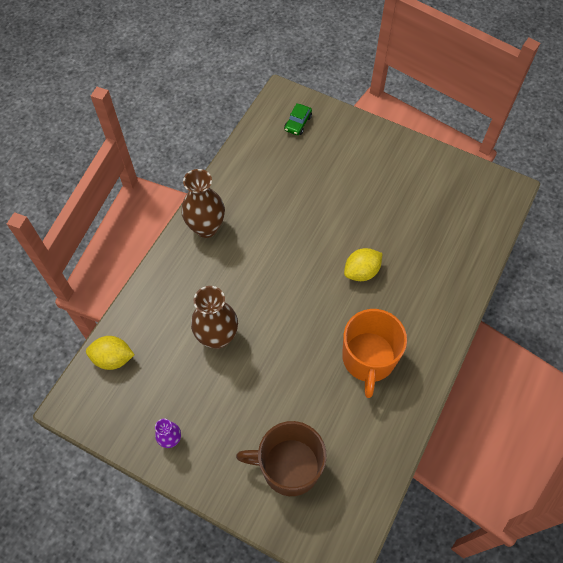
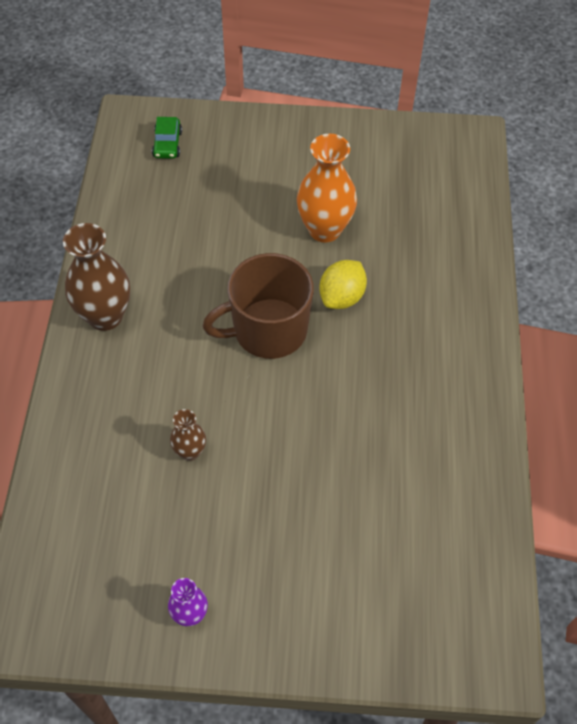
camera: 25 degrees left, 5 degrees down
yellow lemon [86,336,134,370] -> none
brown vase [191,286,238,349] -> brown vase [170,409,206,461], size x0.52
brown mug [236,421,327,496] -> brown mug moved to [203,253,314,359]
orange mug [342,309,407,398] -> none
none -> orange vase [297,134,357,243]

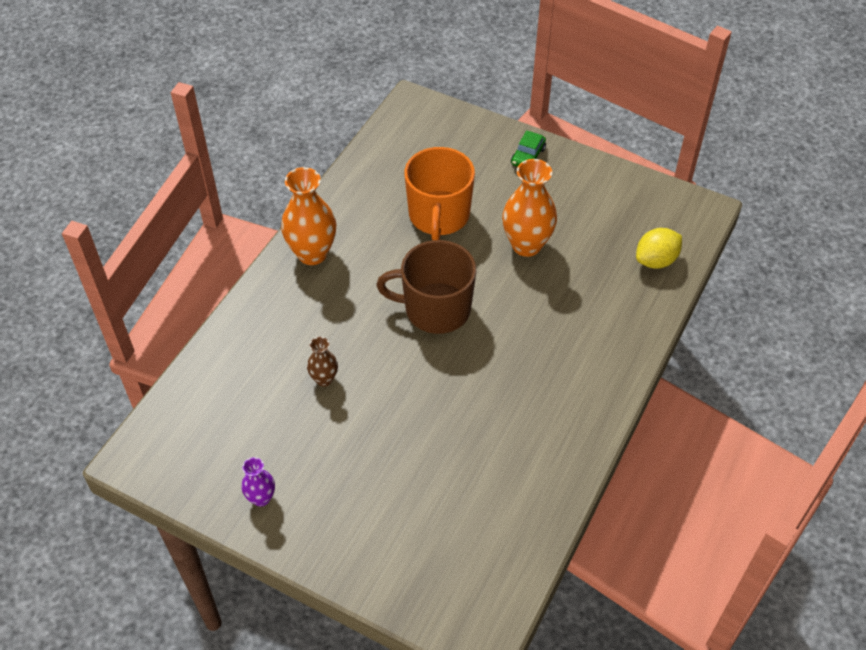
camera: 25 degrees right, 5 degrees down
brown vase [63,223,130,331] -> orange vase [281,167,336,265]
green car [152,117,182,159] -> green car moved to [511,130,546,167]
yellow lemon [319,260,367,309] -> yellow lemon moved to [636,228,682,269]
none -> orange mug [404,147,475,240]

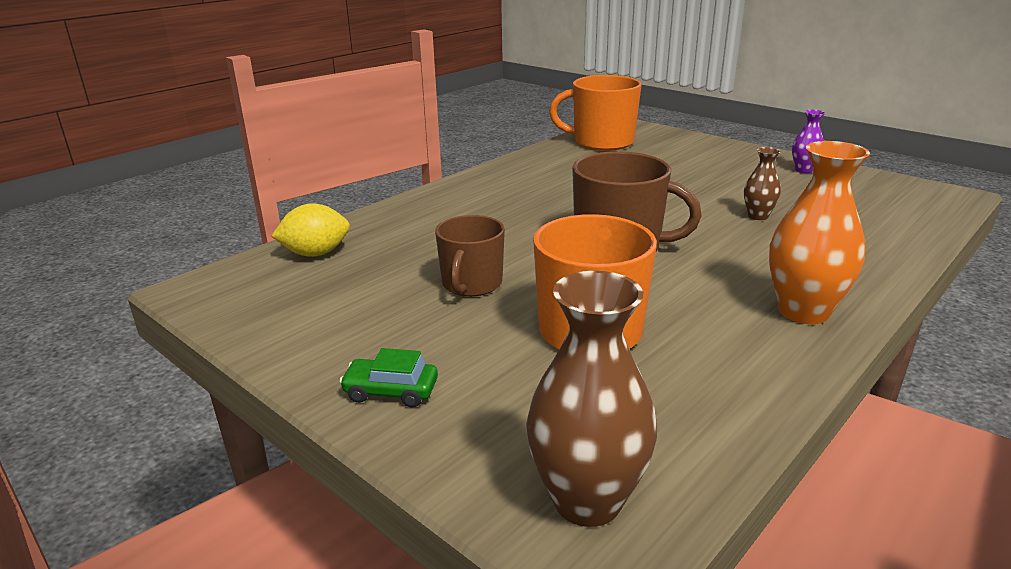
camera: 165 degrees left, 25 degrees down
orange vase [502,159,557,257] -> brown mug [435,215,505,297]
green car [511,130,546,167] -> green car turned 120 degrees counterclockwise [340,348,438,408]
none -> brown vase [526,271,657,527]
none -> orange mug [549,75,642,151]

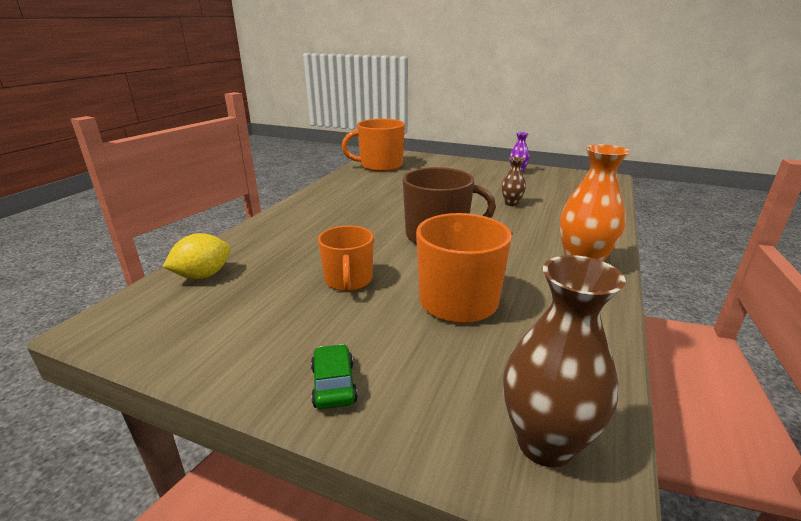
camera: 20 degrees left, 0 degrees up
green car [340,348,438,408] -> green car turned 90 degrees clockwise [311,344,358,409]
brown mug [435,215,505,297] -> orange mug [318,226,374,291]

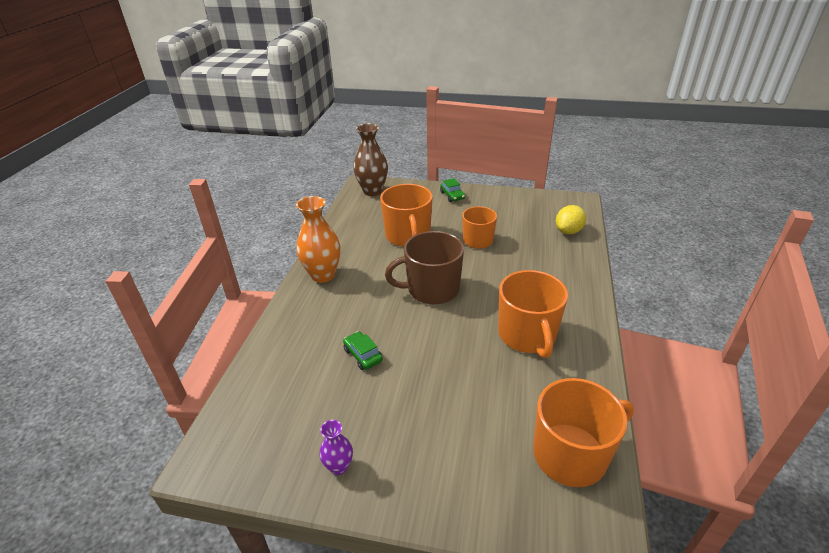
camera: 170 degrees right, 10 degrees up
brown vase [502,157,526,206] -> green car [343,332,383,370]
none -> orange mug [498,270,568,358]

